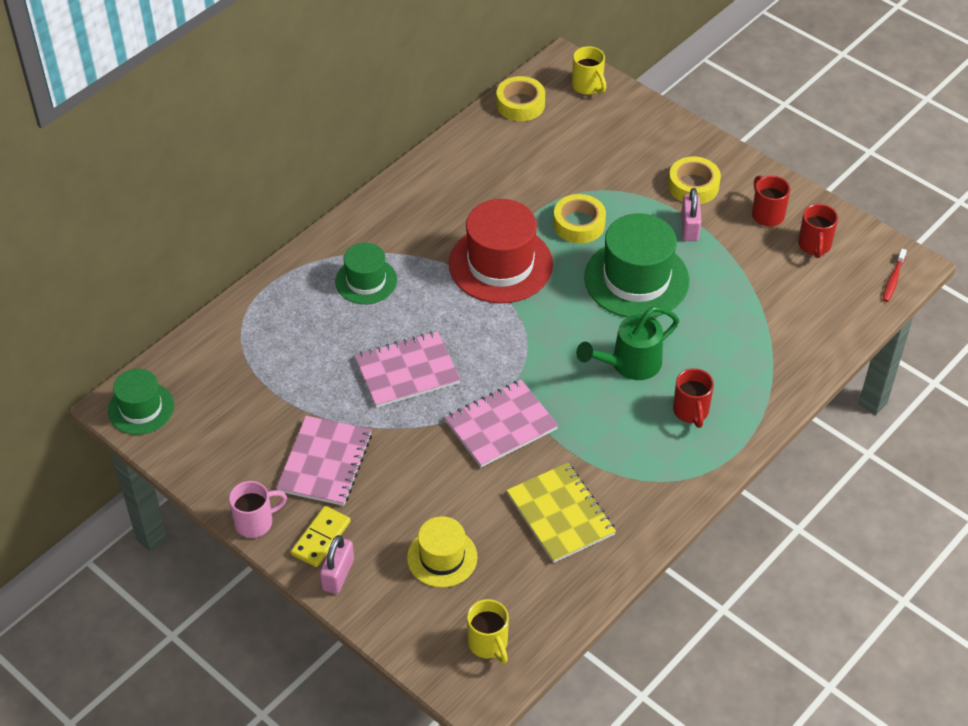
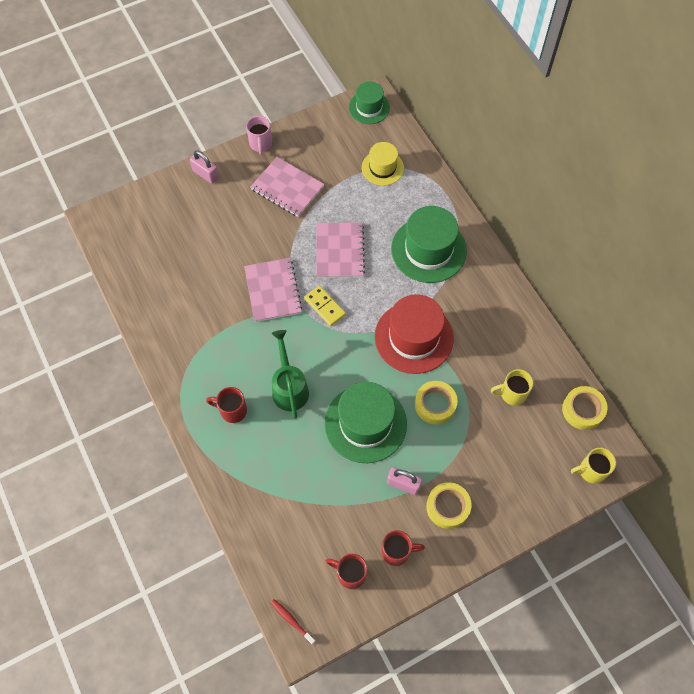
camera: 110 degrees right, 15 degrees up
yellow domino [291,506,350,567] -> yellow domino moved to [304,286,346,326]
green hat [335,243,397,304] -> green hat [391,206,467,283], size x1.69
yellow hat [407,516,478,588] -> yellow hat moved to [362,142,404,186]
yellow mug [467,599,509,664] -> yellow mug moved to [491,369,533,406]
yellow notebook [507,463,616,563] -> none

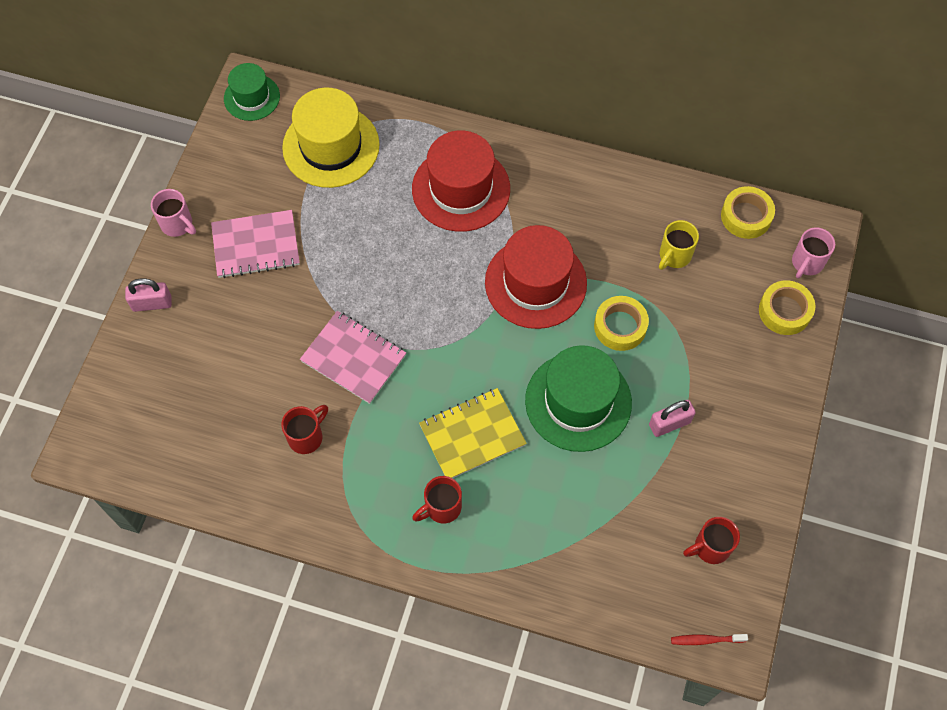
camera: 45 degrees left, 0 degrees up
green watering can [272,330,309,418] -> yellow notebook [419,388,527,478]
yellow domino [304,286,346,326] -> none
pink notebook [317,222,365,278] -> none
yellow hat [362,142,404,186] -> yellow hat [282,88,380,188], size x1.69
red mug [381,530,425,566] -> red mug moved to [281,405,328,454]
green hat [391,206,467,283] -> red hat [412,130,510,232]
yellow tape [426,482,472,529] -> yellow tape moved to [759,280,815,335]
yellow mug [571,448,616,484] -> pink mug [792,228,835,278]

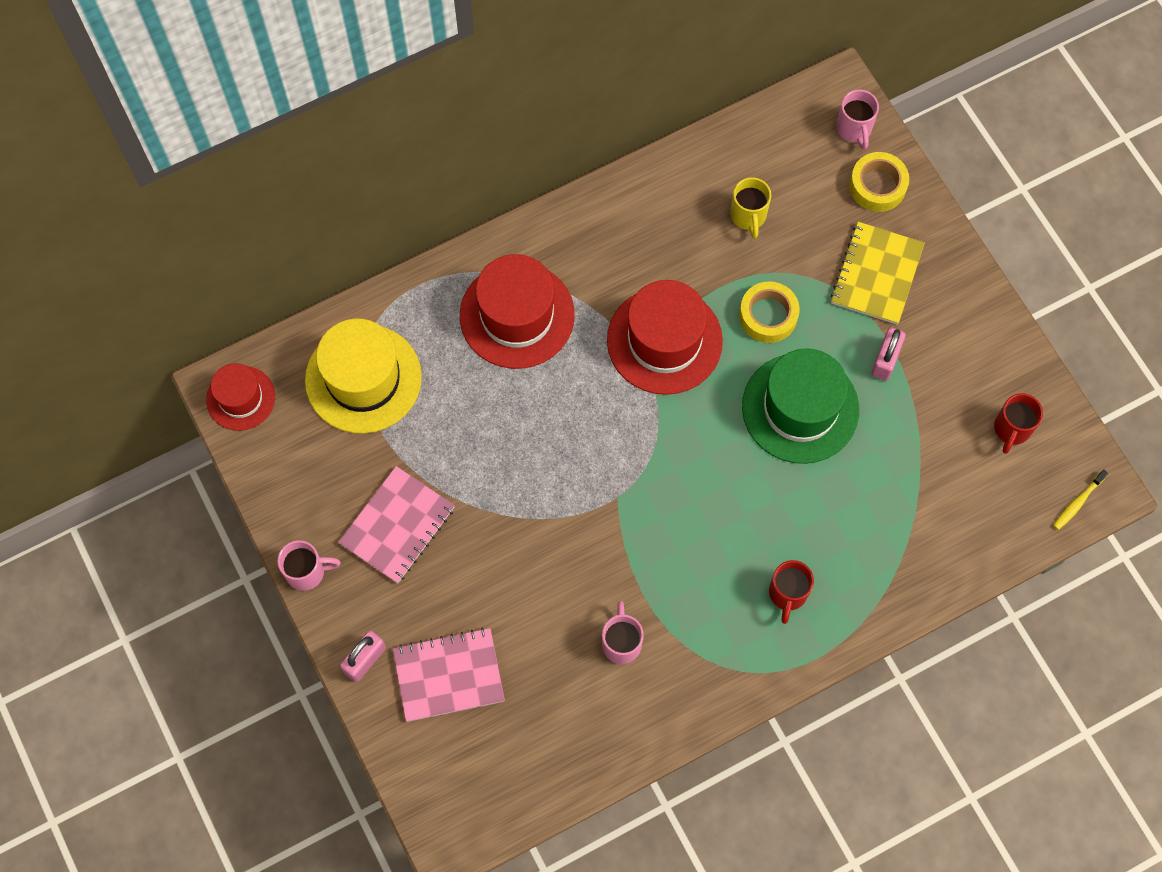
camera: 45 degrees left, 5 degrees up
green hat [224,63,280,121] -> red hat [206,363,275,431]
red mug [281,405,328,454] -> pink mug [602,601,644,664]
pink notebook [300,311,406,404] -> pink notebook moved to [393,628,505,722]
yellow notebook [419,388,527,478] -> yellow notebook moved to [831,222,925,325]
red toothbrush [671,634,748,645] -> yellow toothbrush [1053,470,1108,530]
yellow tape [721,186,775,239] -> none

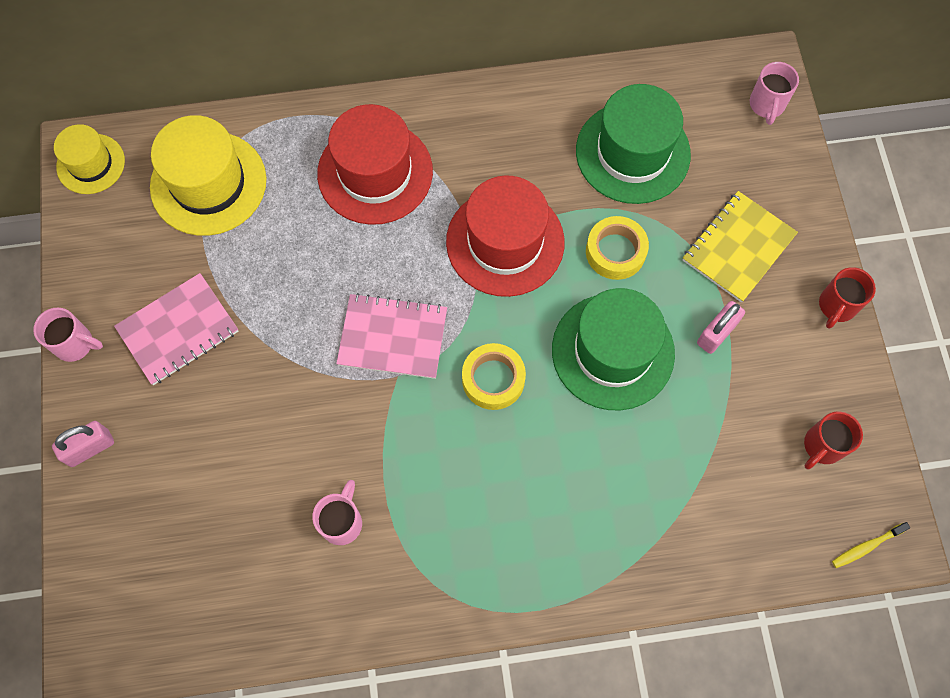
camera: 20 degrees right, 0 degrees up
red hat [206,363,275,431] -> yellow hat [54,124,125,194]
pink notebook [393,628,505,722] -> pink notebook moved to [336,293,447,379]
yellow mug [730,177,771,239] -> green hat [576,84,691,204]
red mug [769,560,814,624] -> red mug moved to [819,267,876,329]
yellow tape [849,152,909,212] -> yellow tape moved to [462,343,526,410]

